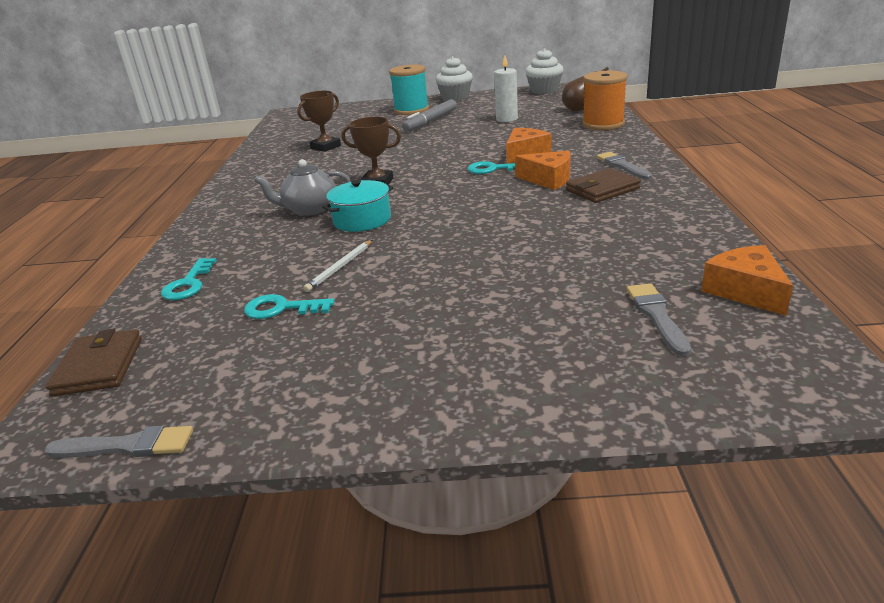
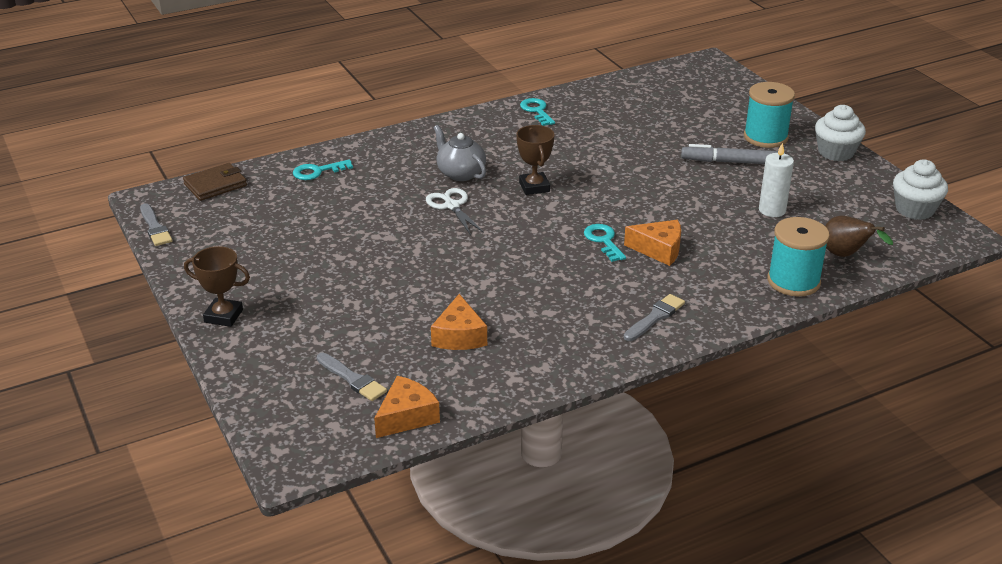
camera: 60 degrees right, 5 degrees up
turquoise key [244,294,334,319] -> turquoise key moved to [520,98,555,126]
brown trophy [297,91,341,152] -> brown trophy moved to [184,246,250,327]
white pencil [303,240,373,292] -> none
turquoise pot [322,180,393,232] -> white scissors [426,188,484,235]
orange cheese [515,150,571,190] -> orange cheese moved to [431,294,487,350]
brown wallet [566,168,641,203] -> none
orange spool [582,71,628,130] -> turquoise spool [767,217,830,297]
grey brush [626,283,691,356] -> grey brush turned 75 degrees clockwise [317,353,387,401]

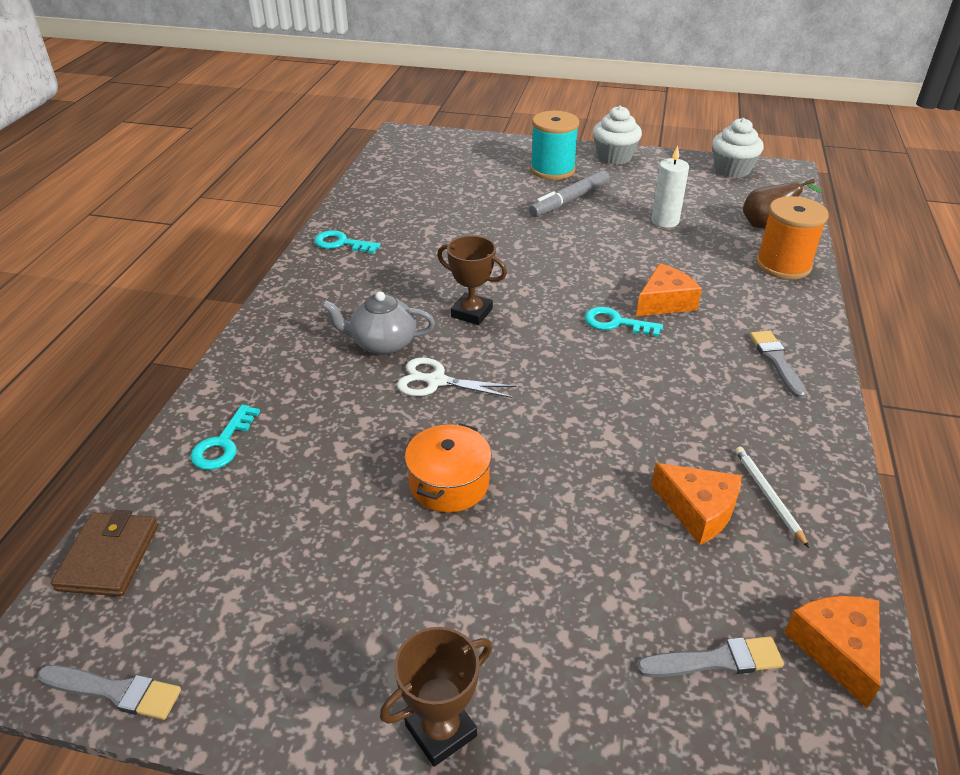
camera: 50 degrees left, 5 degrees up
turquoise spool [767,217,830,297] -> orange spool [756,196,829,280]
none -> orange pot [405,423,492,513]
none -> white pencil [735,447,809,548]

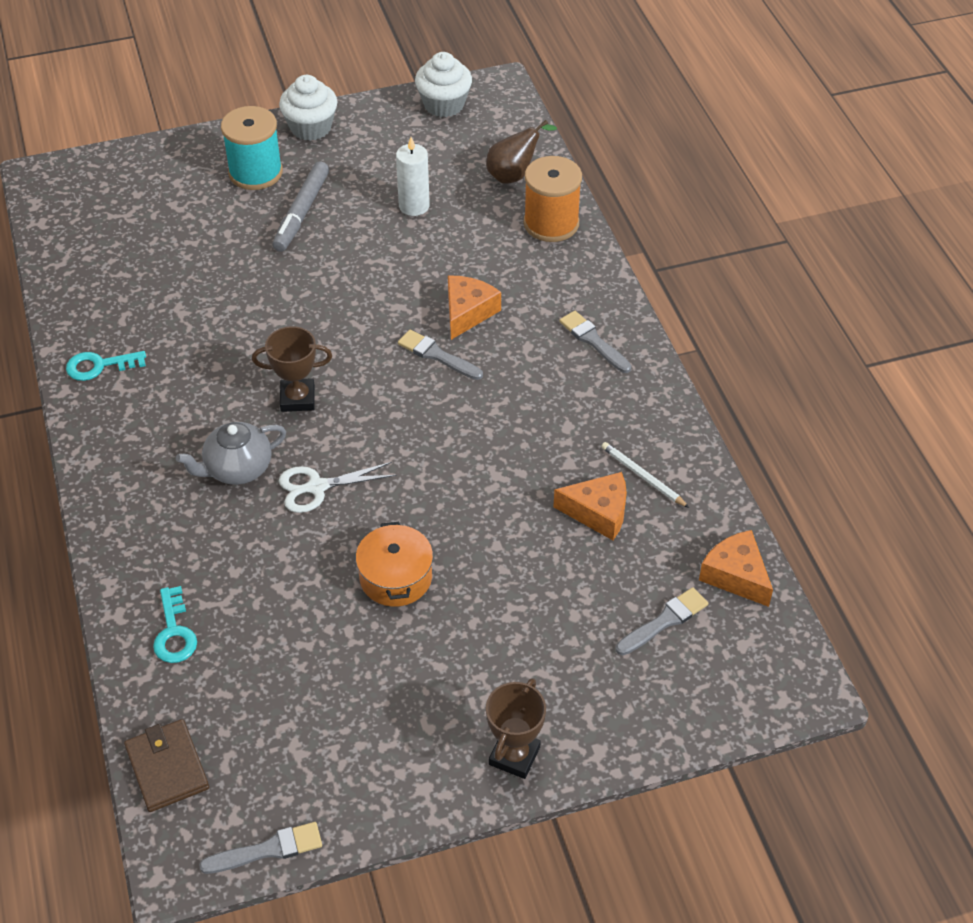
camera: 30 degrees left, 10 degrees up
turquoise key [585,307,663,337] -> grey brush [398,330,483,380]

